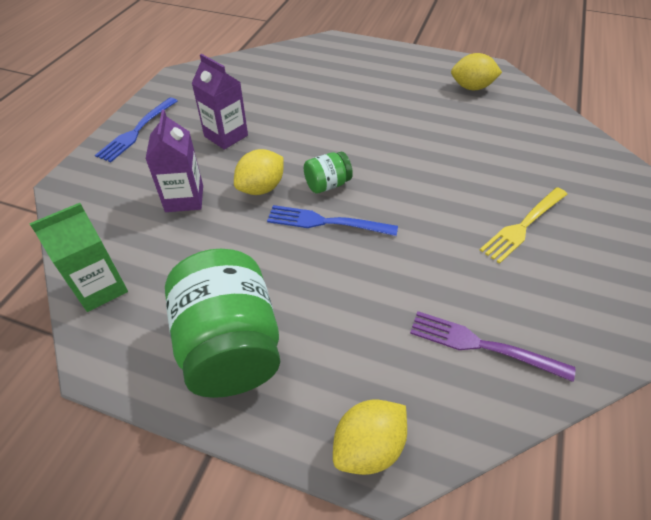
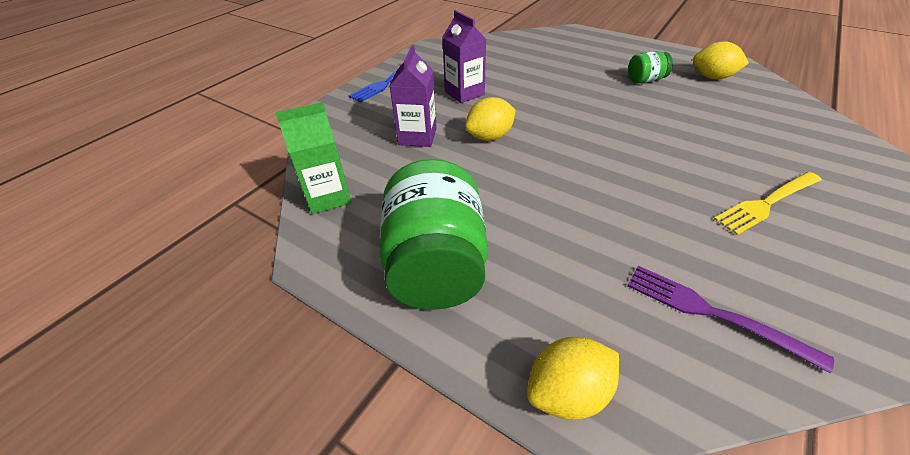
camera: 15 degrees right, 5 degrees down
blue fork [267,205,398,236] -> none
green jar [304,152,353,193] -> green jar moved to [628,51,673,83]

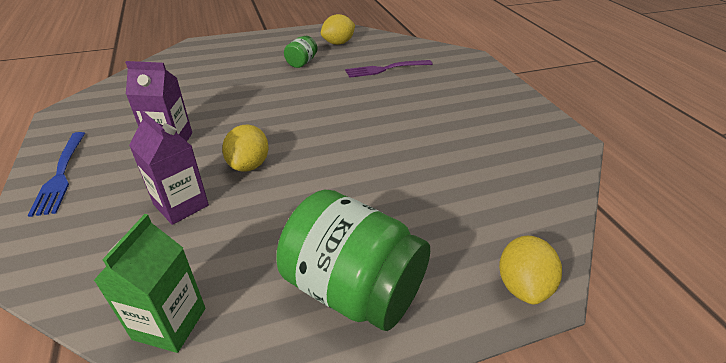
camera: 55 degrees left, 5 degrees down
purple fork [628,266,834,374] -> purple fork moved to [345,60,433,78]
yellow fork [714,172,822,235] -> none

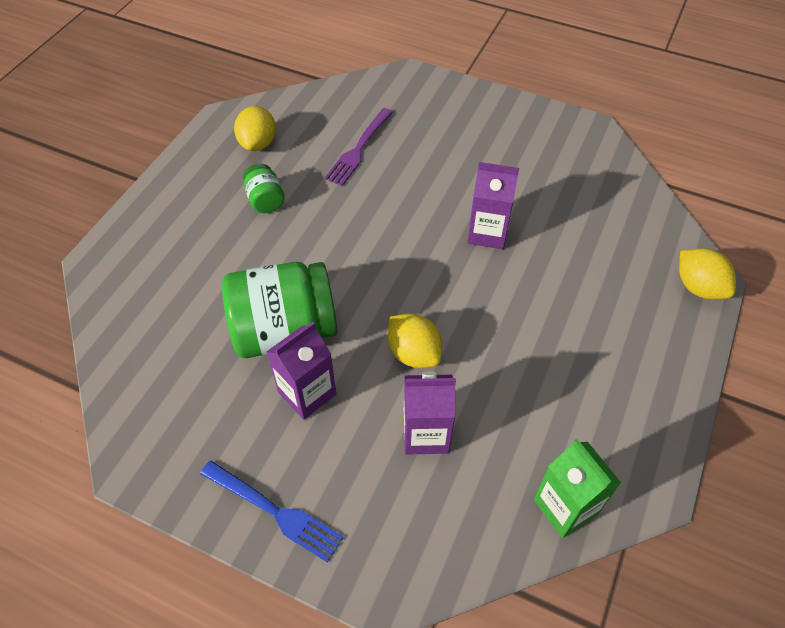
camera: 45 degrees left, 15 degrees up
green jar [276,190,430,331] -> green jar moved to [222,262,337,358]
none -> purple carton [467,162,519,249]

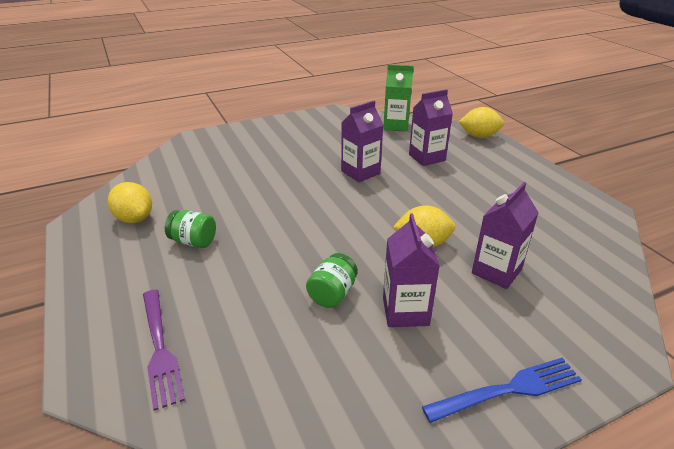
camera: 50 degrees left, 20 degrees down
green jar [222,262,337,358] -> green jar [306,253,358,308], size x0.47
purple fork [324,108,393,186] -> purple fork moved to [143,290,185,411]
green carton [534,439,621,538] -> green carton moved to [383,65,414,132]
none -> purple carton [409,89,453,166]

